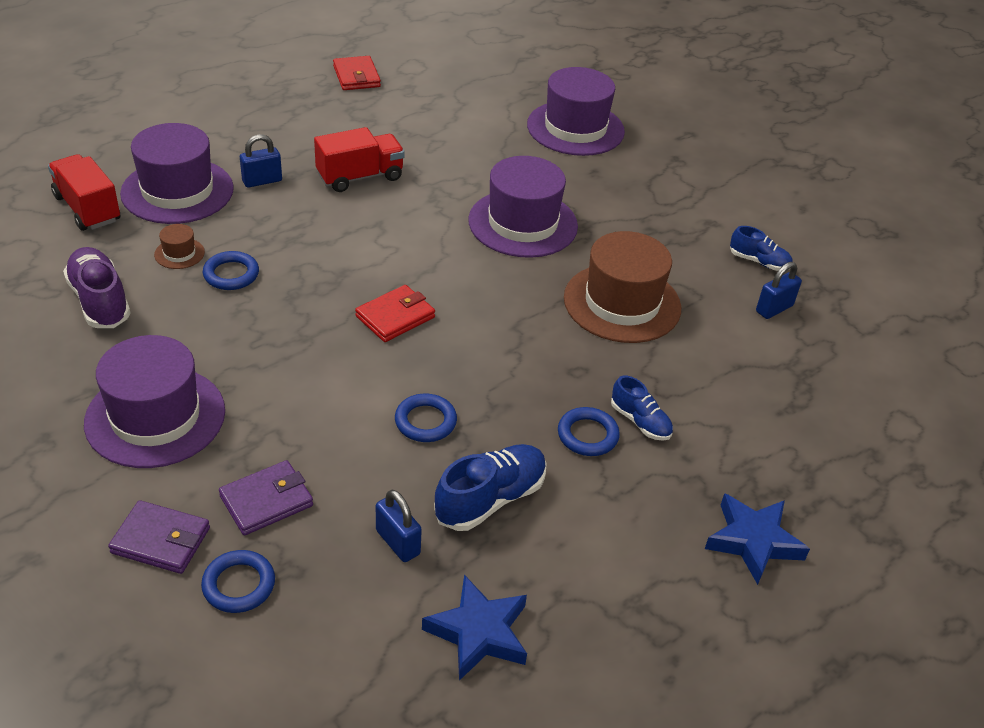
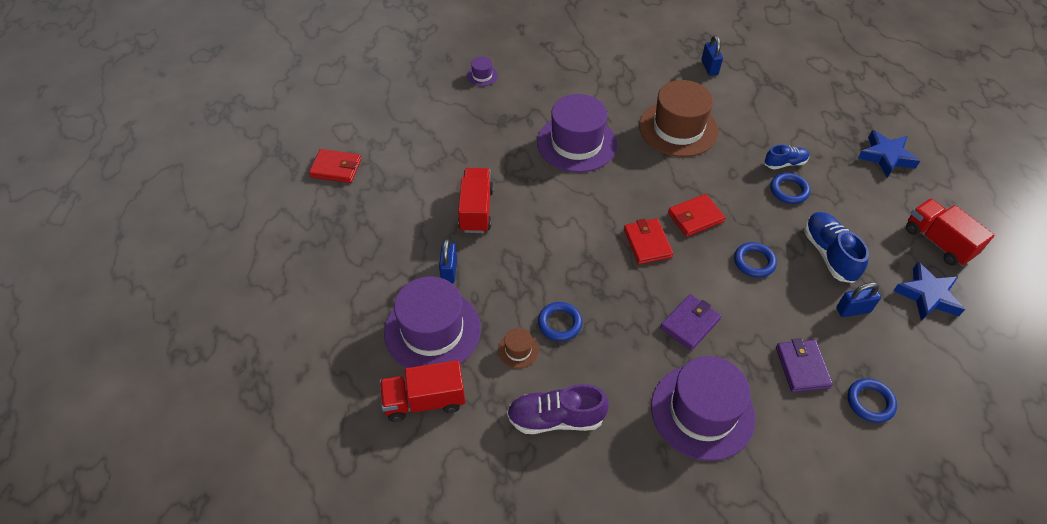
camera: 60 degrees left, 10 degrees up
purple wallet [108,500,210,574] -> purple wallet moved to [660,294,721,351]
purple hat [527,67,625,156] -> purple hat [467,57,498,86], size x0.42
blue shoe [730,226,792,271] -> none
none -> red wallet [668,194,725,237]
none -> red truck [906,198,995,266]

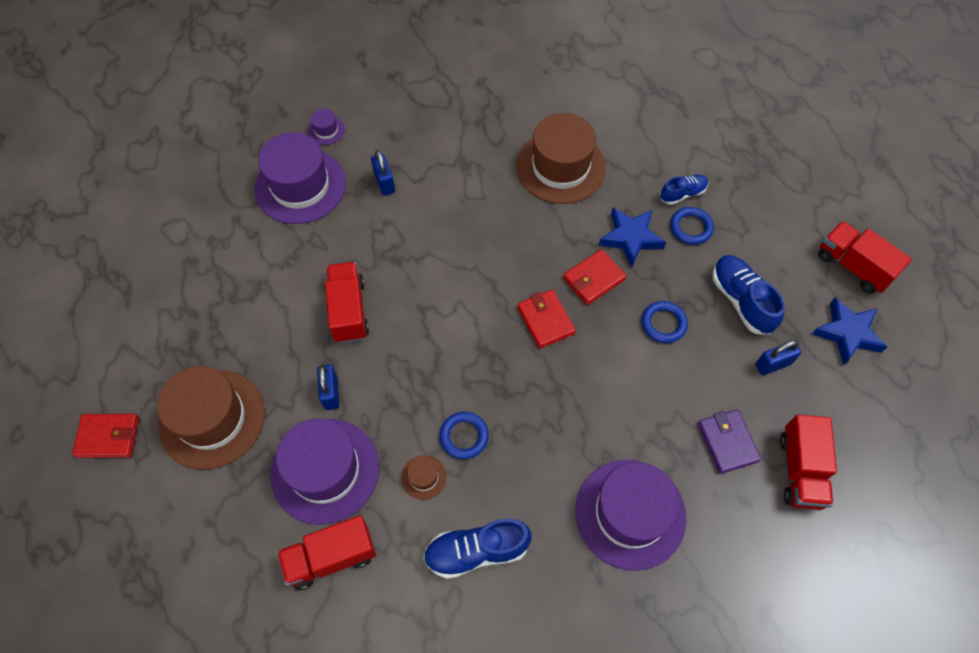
camera: 10 degrees left, 10 degrees up
red wallet [309,149,361,183] -> red wallet moved to [72,414,139,458]
purple shoe [507,384,609,434] -> blue shoe [423,519,532,579]
purple hat [537,94,617,172] -> purple hat moved to [254,132,346,224]
purple wallet [660,294,721,351] -> none
blue padlock [701,35,723,76] -> blue padlock moved to [371,150,395,196]
blue ring [848,378,897,423] -> red truck [780,414,837,510]
blue star [858,130,920,178] -> blue star moved to [599,207,666,268]
none -> brown hat [157,366,265,470]

